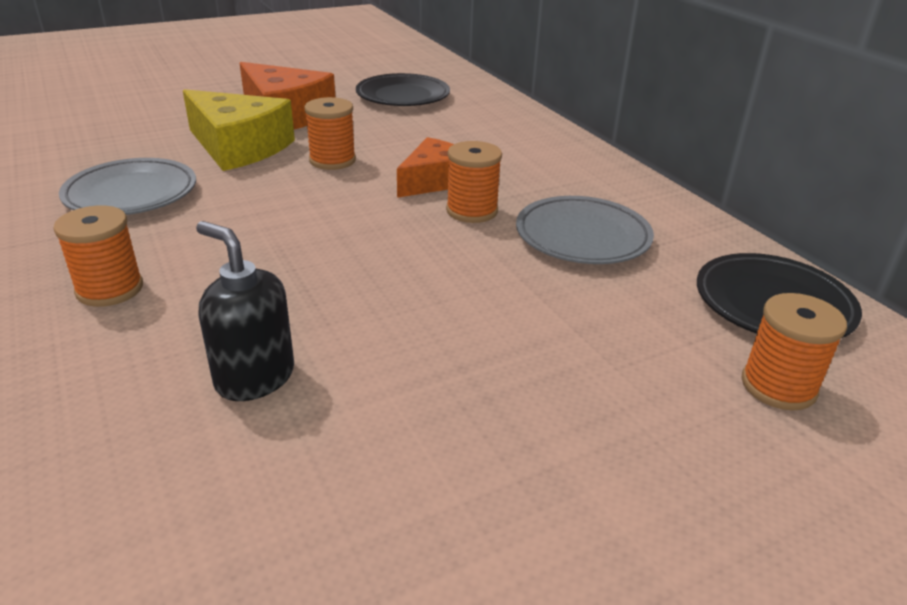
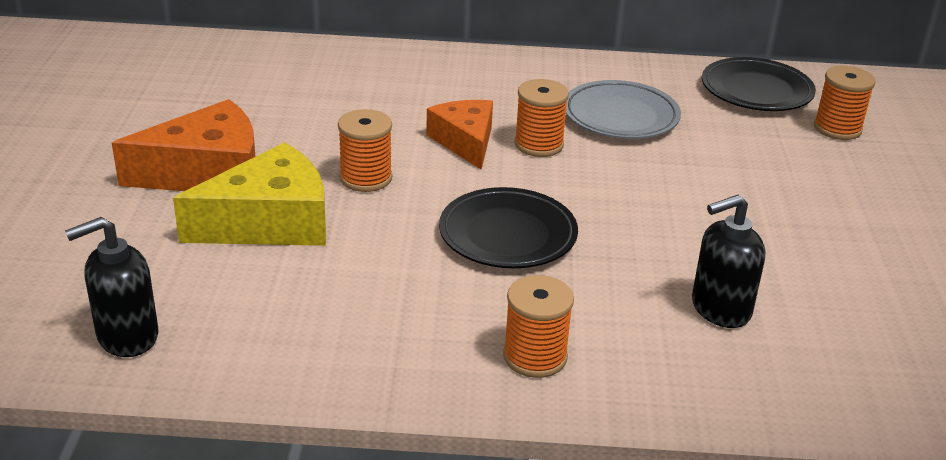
camera: 60 degrees left, 0 degrees up
grey plate [59,158,196,215] -> none
black plate [356,73,450,106] -> black plate moved to [439,187,578,268]
none -> black soap dispenser [65,217,158,357]

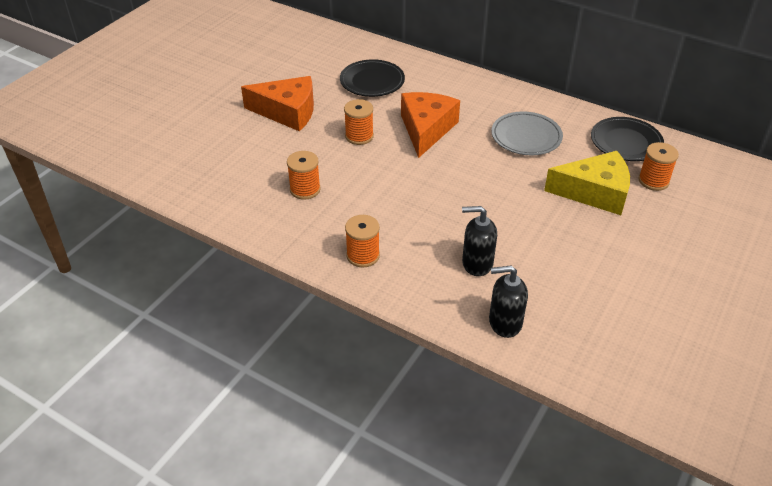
camera: 30 degrees right, 10 degrees up
black soap dispenser [65,217,158,357] -> black soap dispenser moved to [489,266,528,338]
yellow cheese [173,142,326,246] -> yellow cheese moved to [544,151,630,215]
orange cheese [426,100,493,170] -> orange cheese [401,92,460,158], size x1.51
black plate [439,187,578,268] -> black plate moved to [340,59,405,97]
orange spool [514,79,569,157] -> orange spool moved to [287,151,321,200]

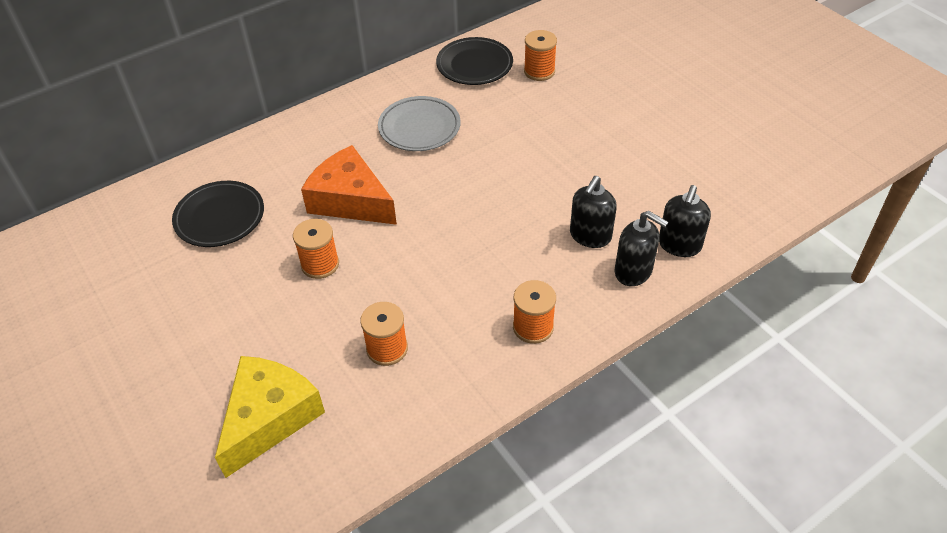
camera: 65 degrees left, 5 degrees up
orange cheese [241,76,314,131] -> none
yellow cheese [544,151,630,215] -> yellow cheese moved to [215,356,325,478]
none -> black soap dispenser [615,211,668,286]

